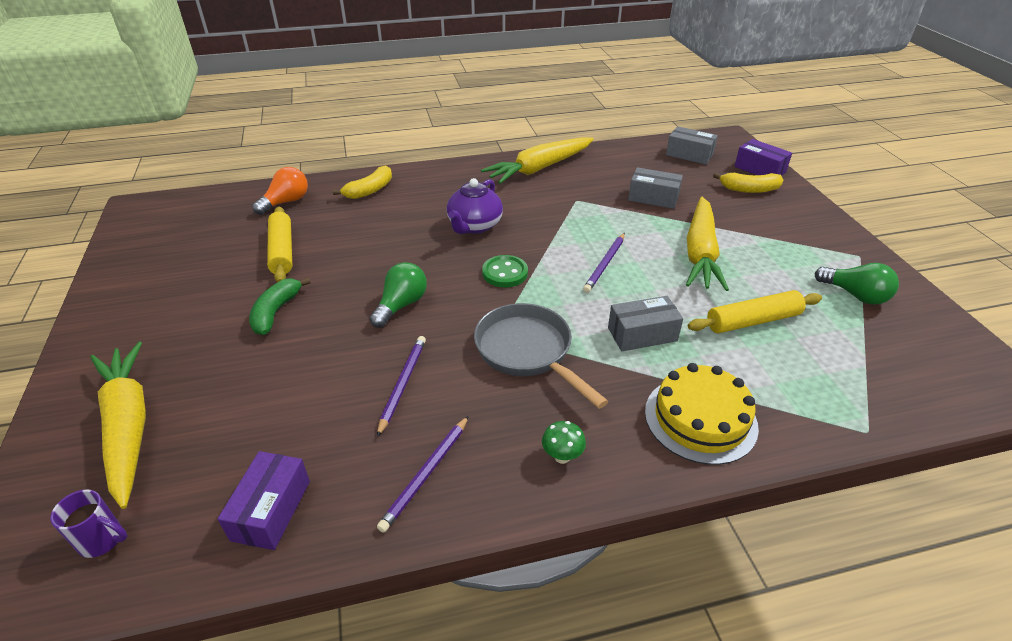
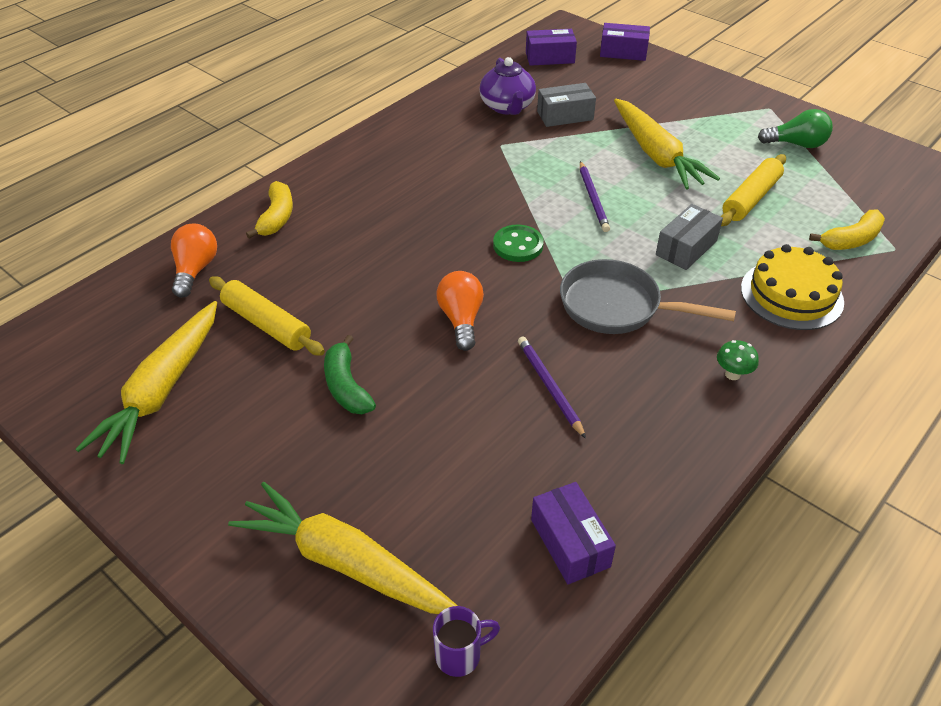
camera: 35 degrees left, 5 degrees up
green light bulb [369,262,427,328] -> orange light bulb [436,271,484,351]
purple pencil [377,416,469,533] -> none
purple teapot [447,178,503,234] -> purple teapot moved to [479,57,536,115]
yellow carrot [481,137,594,184] -> yellow carrot moved to [75,301,217,464]
grey box [666,126,718,165] -> purple box [526,29,577,66]
yellow banana [713,172,783,193] -> yellow banana moved to [809,210,885,250]

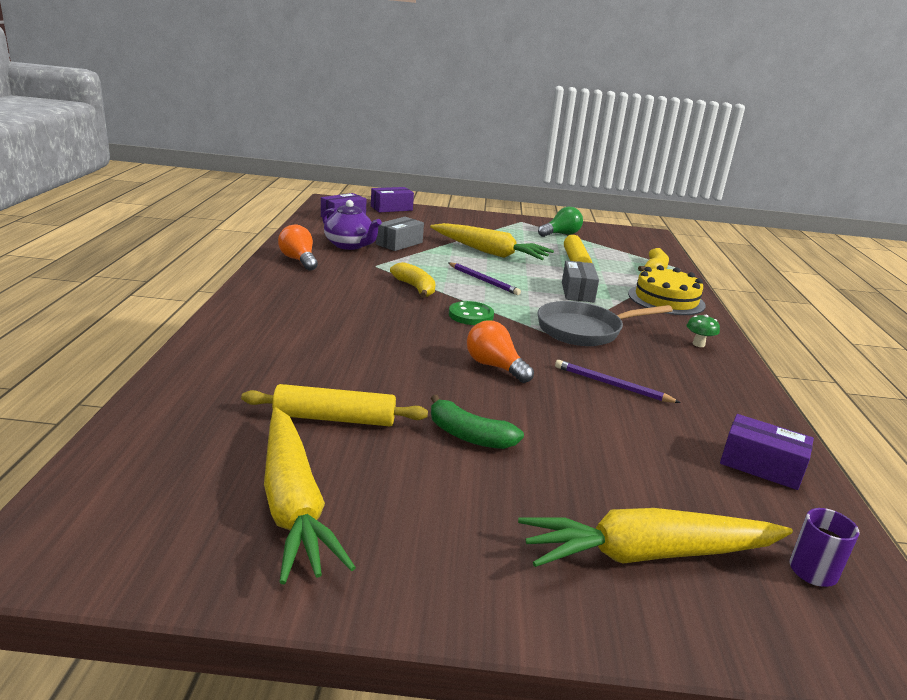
camera: 40 degrees left, 20 degrees down
orange light bulb [171,224,217,298] -> orange light bulb moved to [278,225,318,270]
yellow banana [246,181,293,239] -> yellow banana moved to [390,262,436,298]

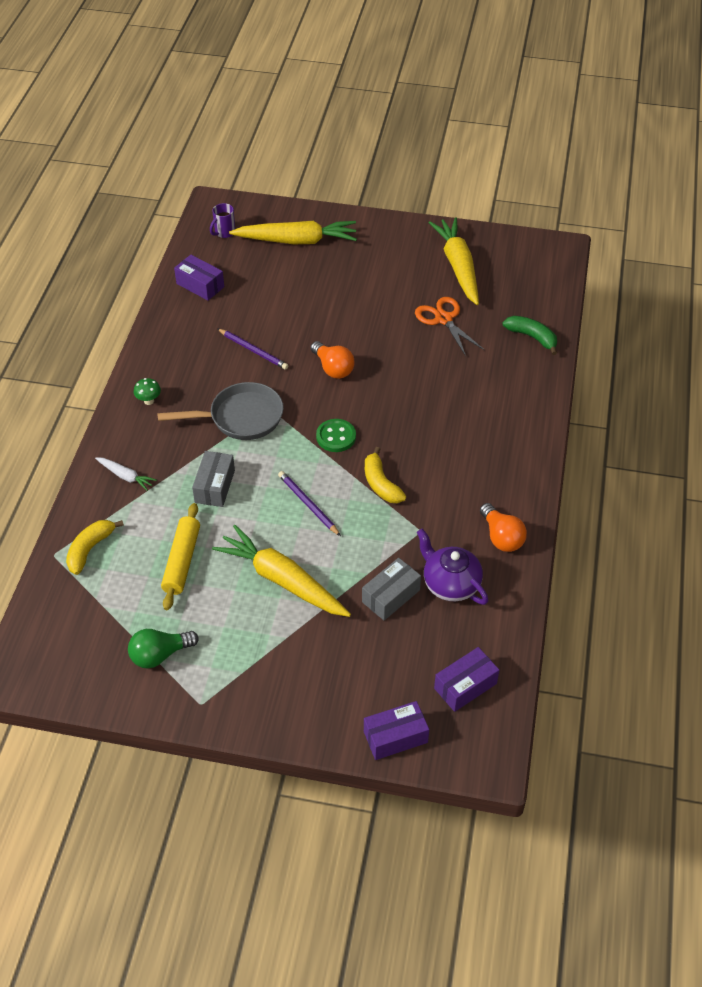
camera: 170 degrees left, 25 degrees up
yellow rolling pin [241,384,428,426] -> orange scissors [415,297,485,356]
green banana [431,395,524,449] -> green banana moved to [503,316,557,355]
yellow cake [628,265,706,315] -> white carrot [95,457,157,491]

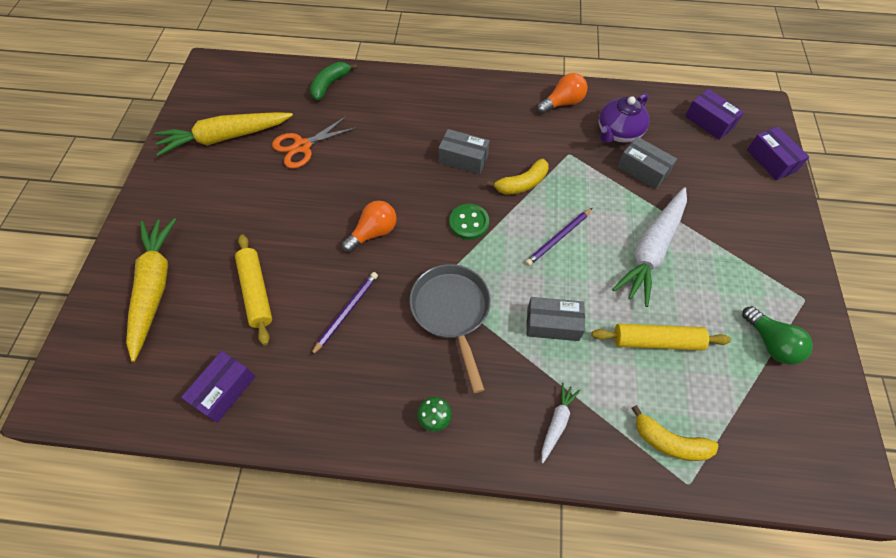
camera: 95 degrees left, 10 degrees up
purple mug [210,203,235,238] -> none
yellow carrot [212,525,351,617] -> white carrot [612,187,687,307]
none -> yellow rolling pin [235,234,272,345]
none -> grey box [438,129,490,174]

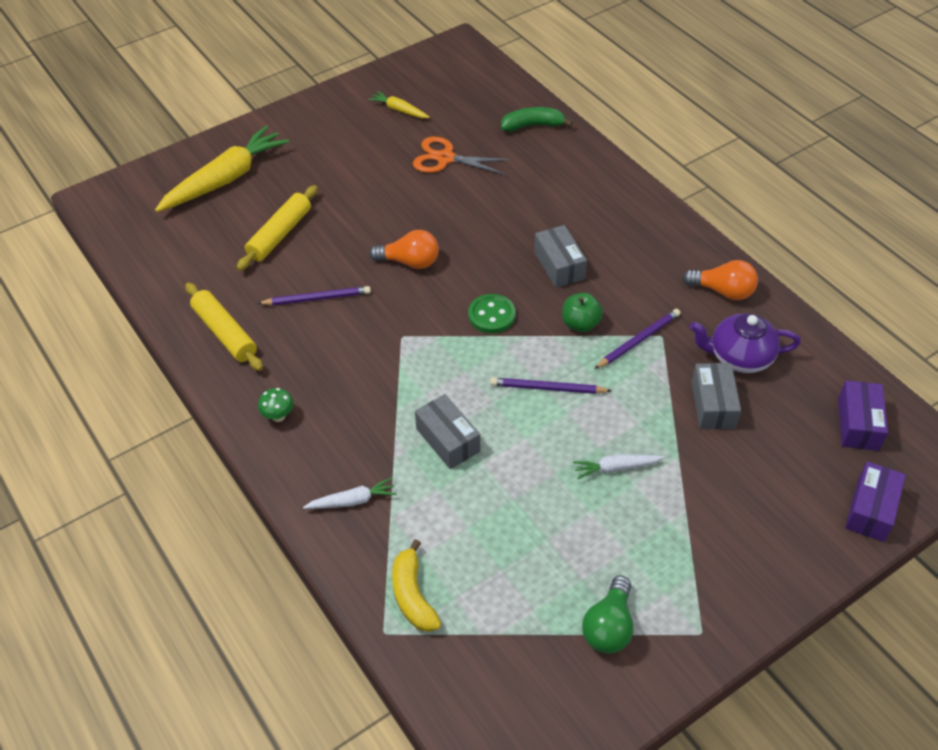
camera: 50 degrees right, 10 degrees down
yellow carrot [155,112,293,156] -> yellow carrot [368,91,430,118], size x0.47
purple box [181,351,256,423] -> none
grey pan [409,264,491,393] -> none
yellow banana [487,159,548,195] -> green apple [562,293,603,332]
yellow rolling pin [591,324,731,350] -> yellow rolling pin moved to [185,283,263,371]
white carrot [612,187,687,307] -> white carrot [573,454,664,479], size x0.47
none -> purple pencil [594,309,681,369]

